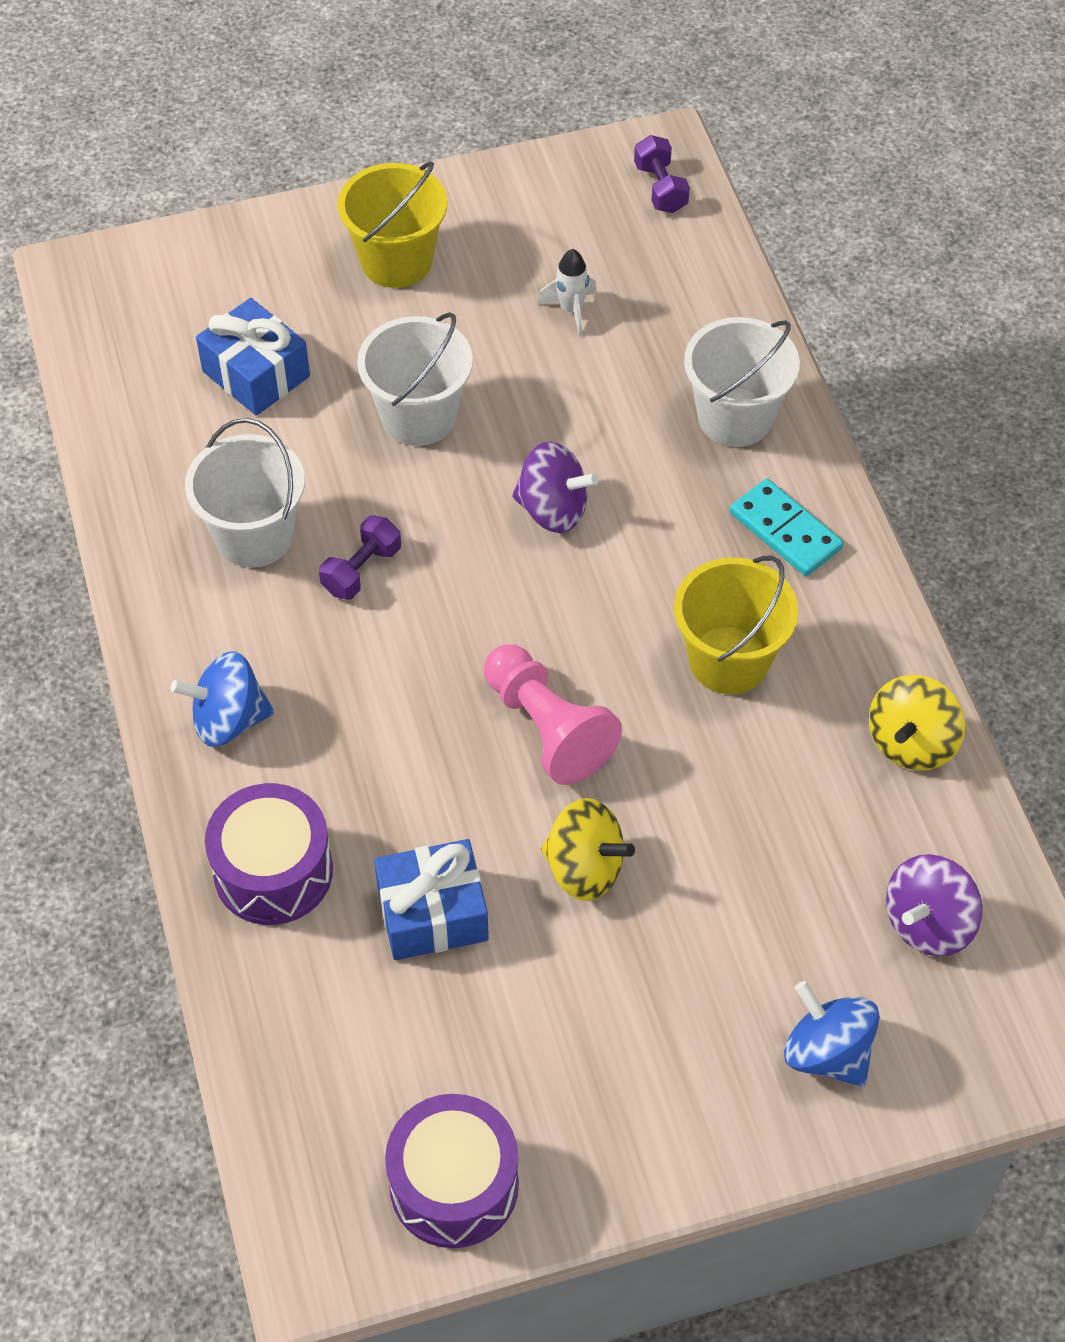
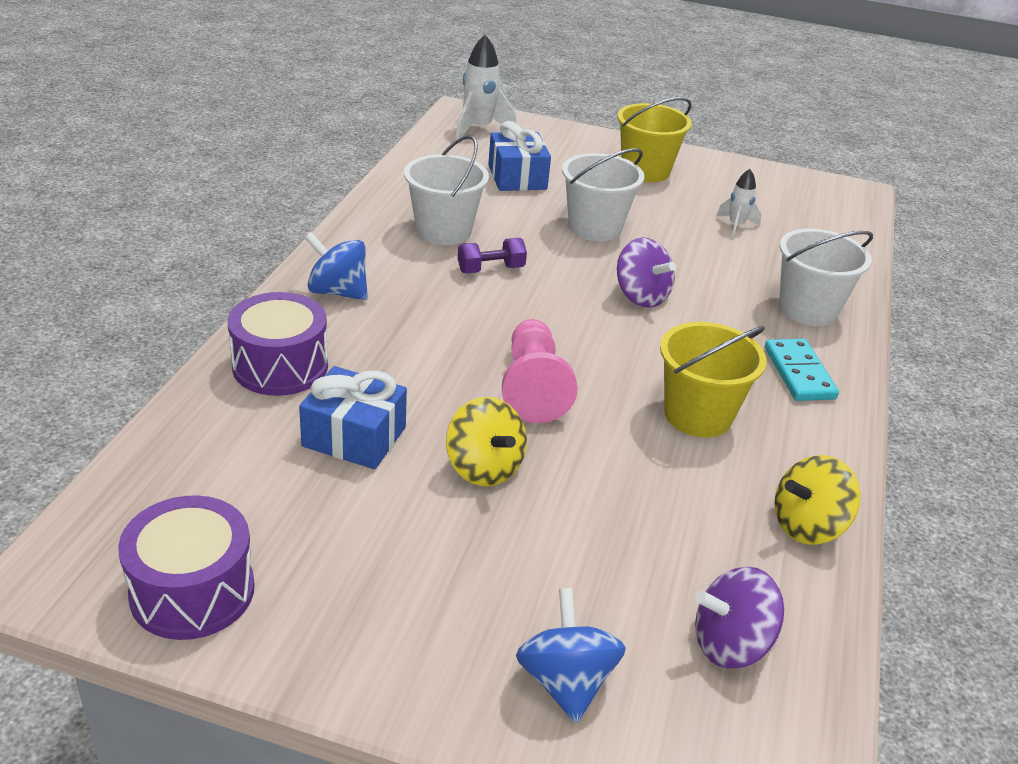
camera: 30 degrees right, 20 degrees down
purple dumbbell [634,135,690,213] -> none
none -> white rocket [455,35,517,141]

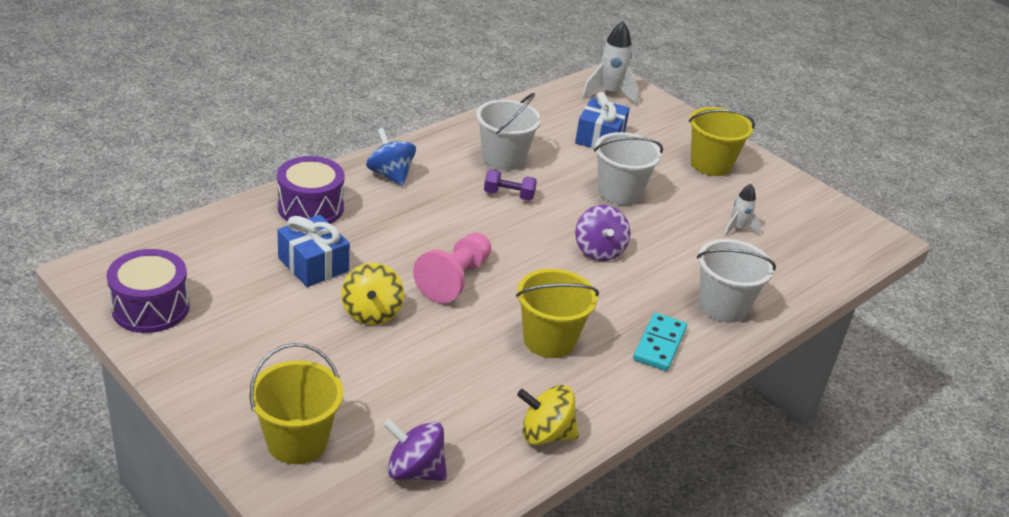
camera: 30 degrees right, 0 degrees up
blue spinning top [516,588,626,723] -> yellow bucket [249,343,343,464]

